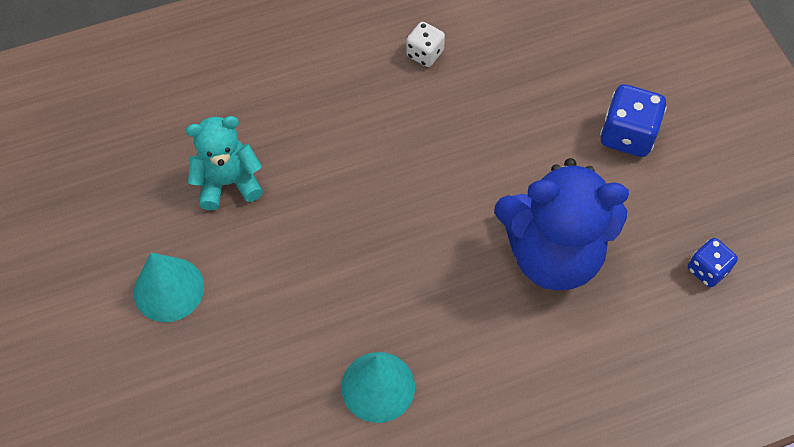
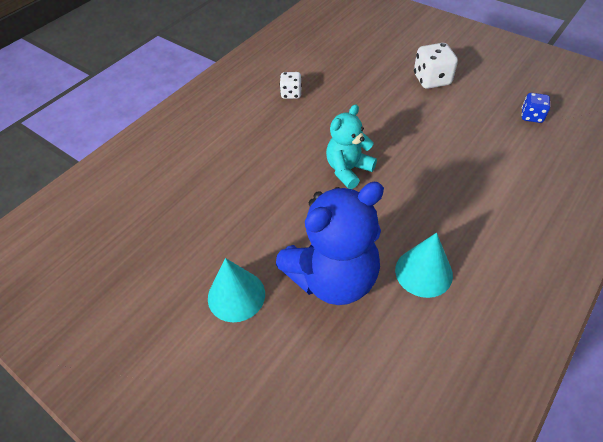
camera: 30 degrees left, 10 degrees down
turquoise teddy bear [186,116,263,210] -> turquoise teddy bear moved to [326,104,377,189]
blue teddy bear [494,158,629,291] -> blue teddy bear moved to [276,182,384,305]
blue dice [600,84,667,157] -> white dice [414,43,458,89]

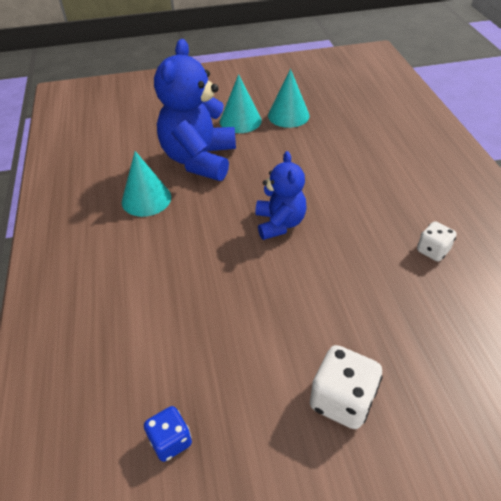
camera: 130 degrees right, 5 degrees down
turquoise teddy bear [326,104,377,189] -> blue teddy bear [255,151,307,240]
none -> turquoise cone [268,69,310,128]

